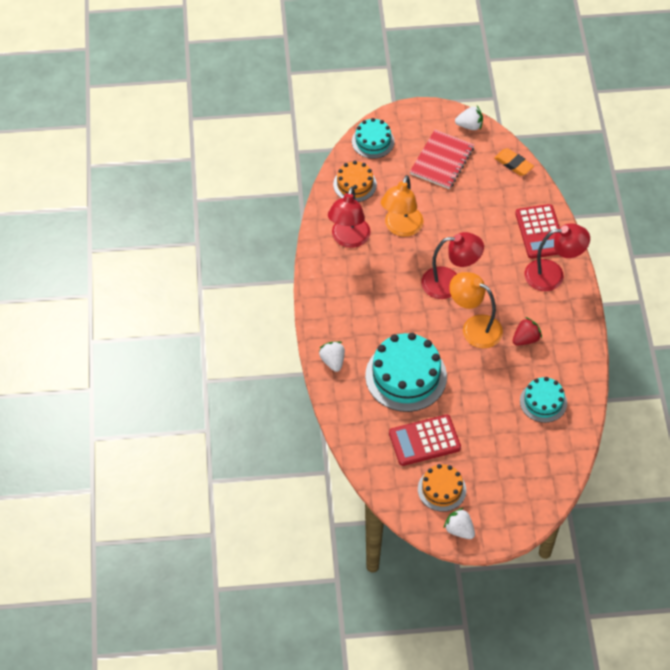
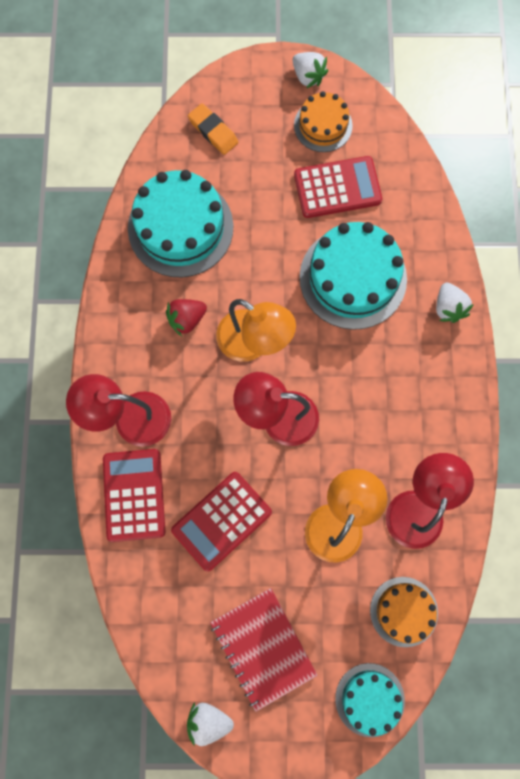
camera: 175 degrees left, 20 degrees up
red notebook [410,130,474,189] -> red notebook turned 60 degrees counterclockwise [210,588,318,712]
orange eraser [494,148,534,176] -> orange eraser moved to [188,103,238,155]
turquoise cake [520,377,567,423] -> turquoise cake [128,170,234,278], size x1.75
none -> red calculator [171,472,272,572]

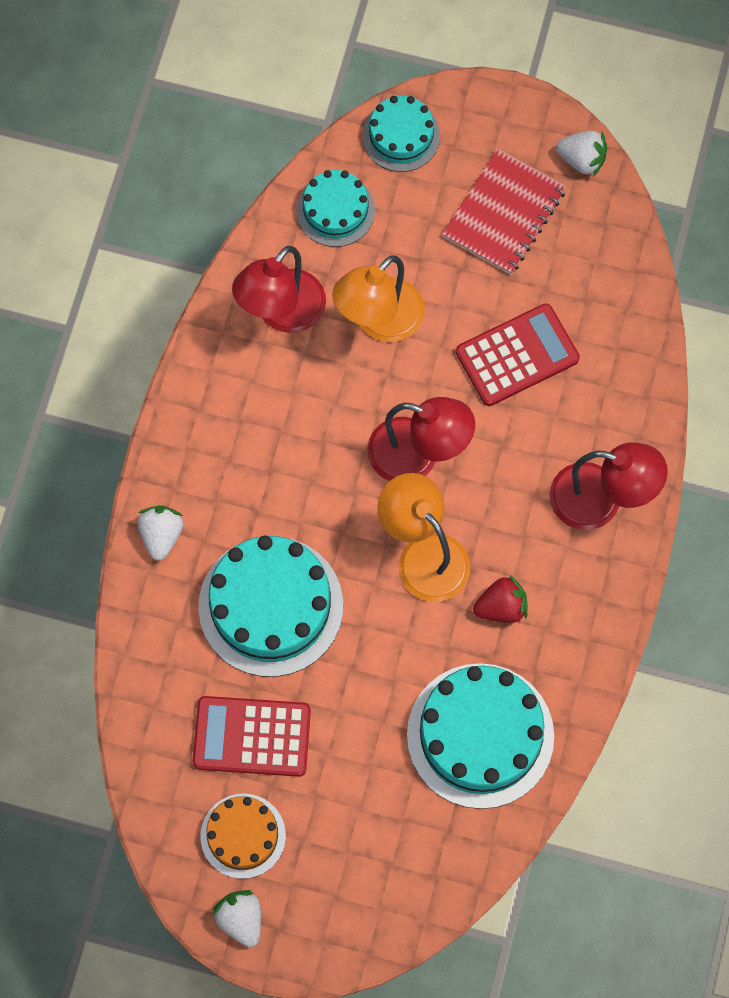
camera: 165 degrees left, 5 degrees down
red calculator [103,449,165,542] -> none
orange eraser [188,103,238,155] -> none
red notebook [210,588,318,712] -> red notebook turned 45 degrees clockwise [442,149,567,275]
orange cake [370,577,438,647] -> turquoise cake [297,170,375,247]

